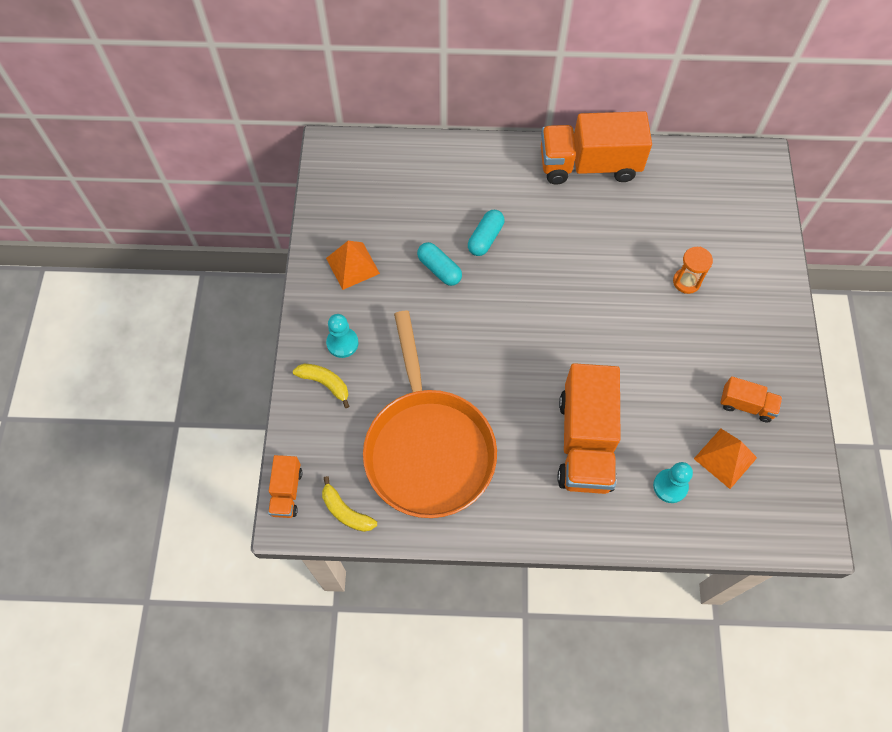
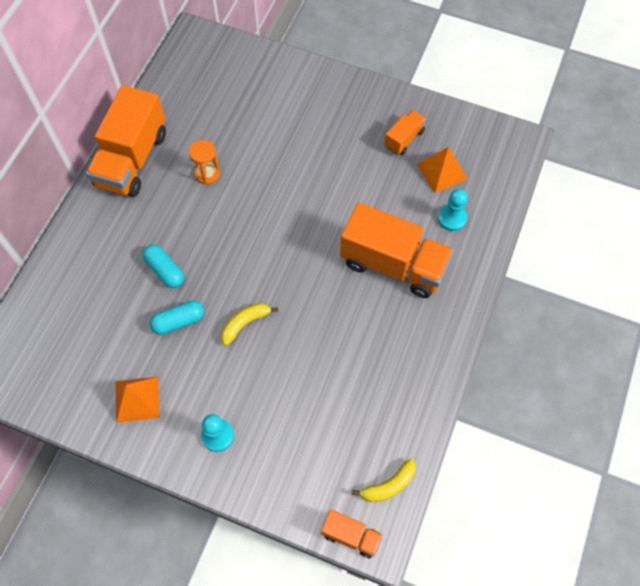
camera: 70 degrees left, 0 degrees up
yellow banana [293,364,349,408] -> yellow banana moved to [221,303,278,346]
orange pan [363,311,497,518] -> none
orange hourglass [673,247,713,294] -> orange hourglass moved to [189,140,220,185]

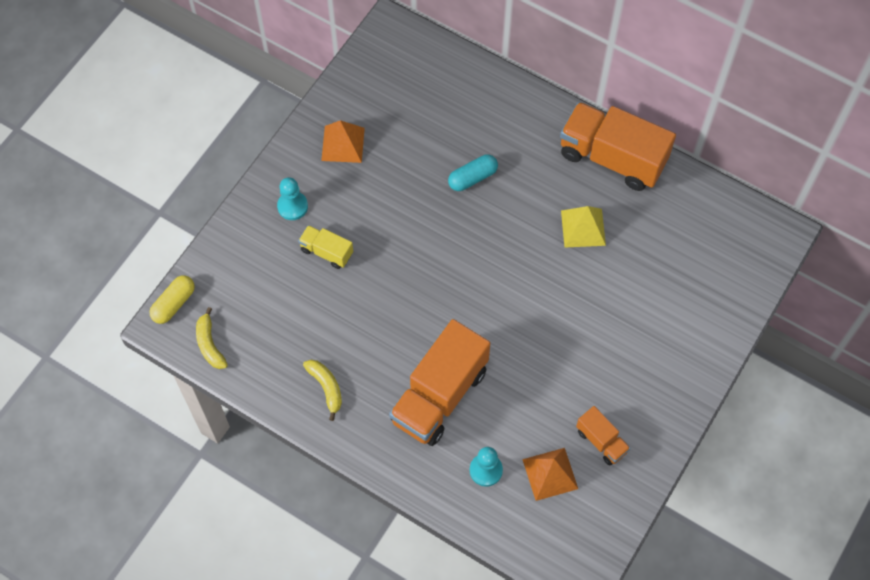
camera: 100 degrees right, 0 degrees up
turquoise capsule [150,301,204,335] -> none
orange hourglass [189,140,220,185] -> yellow pyramid [561,206,606,248]
yellow banana [221,303,278,346] -> yellow banana moved to [303,360,342,421]
orange truck [321,509,383,558] -> yellow capsule [149,275,195,324]
none -> yellow truck [298,225,353,269]

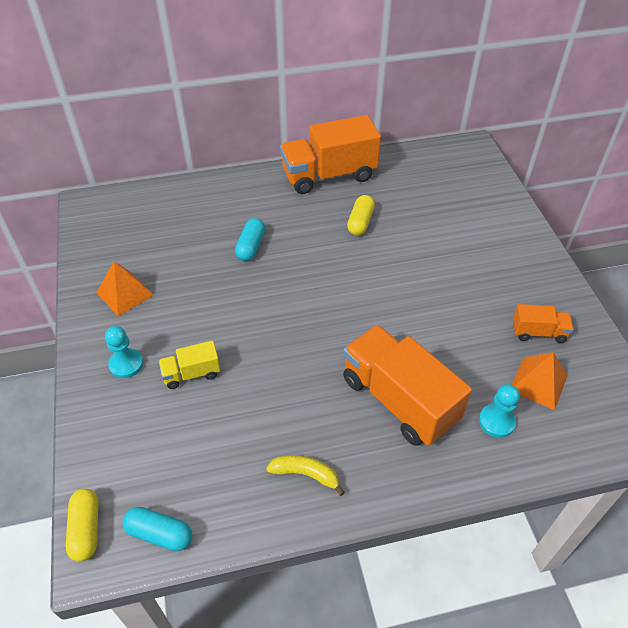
camera: 45 degrees left, 15 degrees down
yellow banana [196,307,228,369] -> turquoise capsule [122,507,192,551]
orange truck [389,319,490,446] -> orange truck turned 150 degrees clockwise [343,325,472,446]
yellow pyramid [561,206,606,248] -> yellow capsule [347,195,375,235]

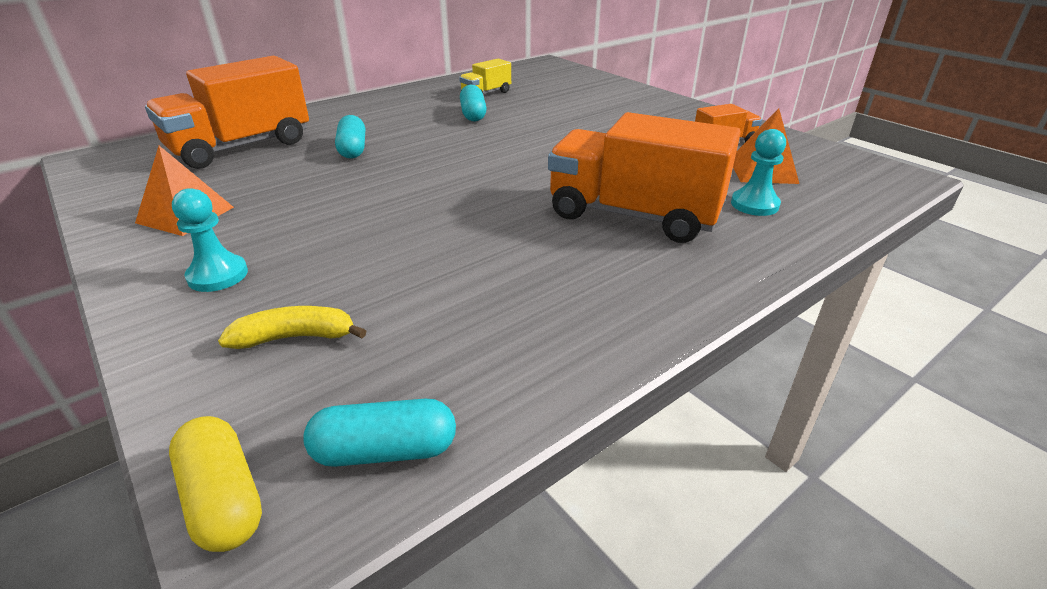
camera: 25 degrees left, 15 degrees down
yellow truck [159,341,220,389] -> yellow truck moved to [459,59,511,94]
yellow banana [266,455,345,496] -> yellow banana moved to [218,306,366,349]
orange truck [280,115,381,194] -> orange truck moved to [145,56,309,169]
yellow capsule [347,195,375,235] -> turquoise capsule [460,85,487,121]

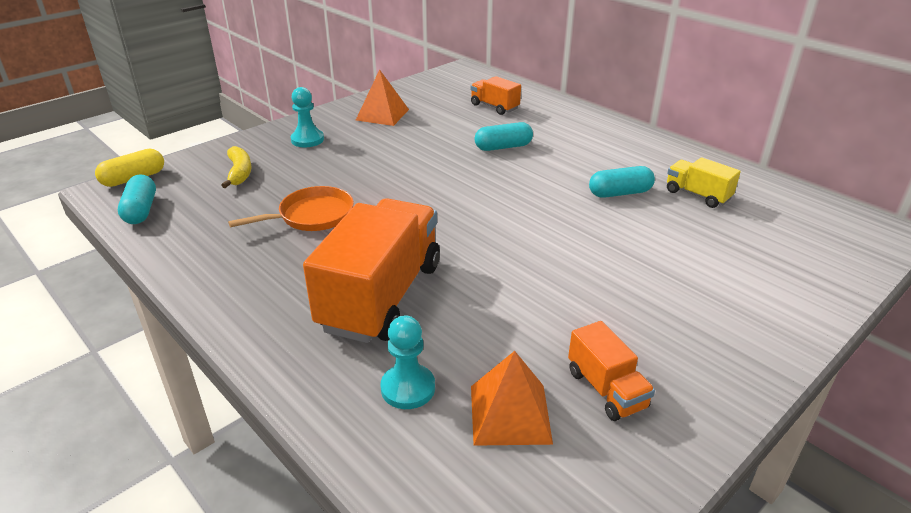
camera: 85 degrees right, 0 degrees up
orange truck [145,56,309,169] -> orange truck [471,76,521,115], size x0.48
none -> orange pan [228,186,354,231]

